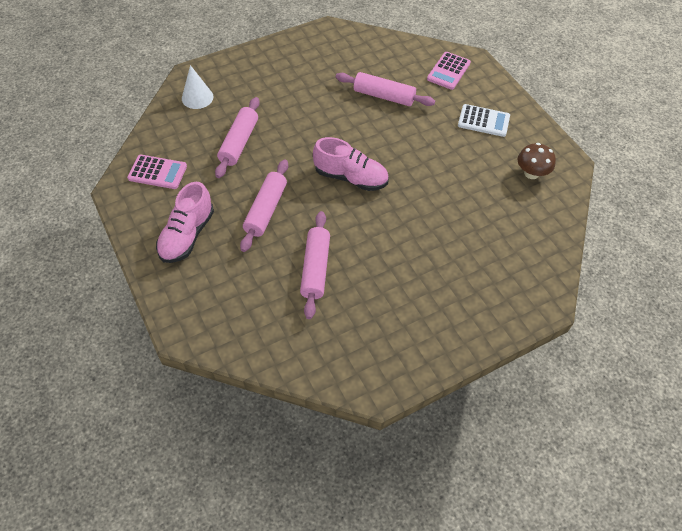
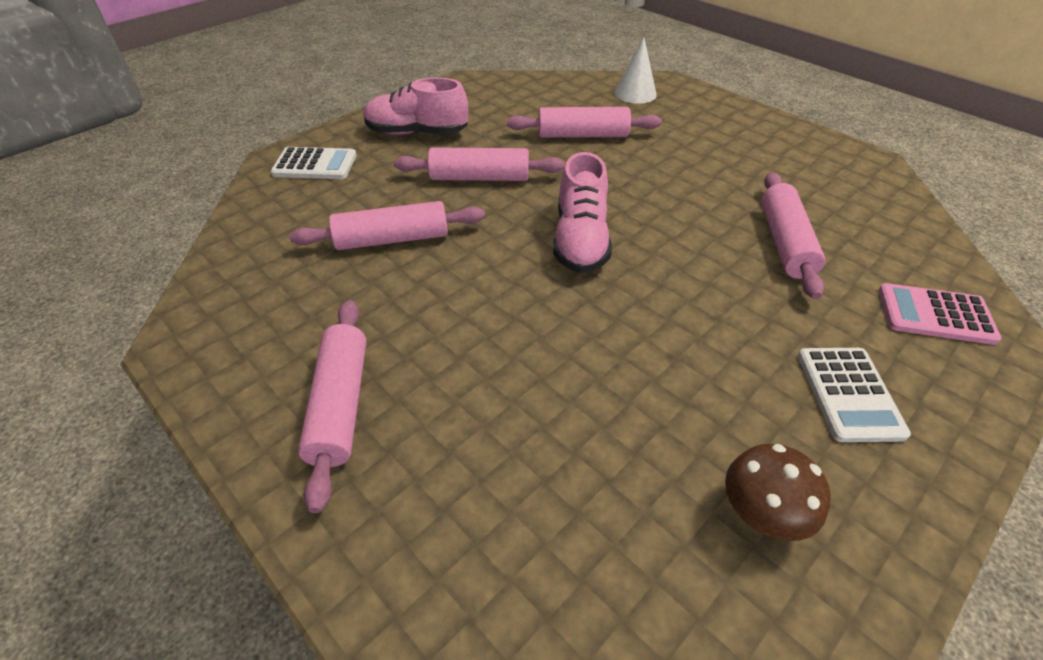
camera: 75 degrees right, 10 degrees down
pink calculator [127,155,187,189] -> none
none -> white calculator [271,147,357,179]
none -> pink rolling pin [298,300,366,513]

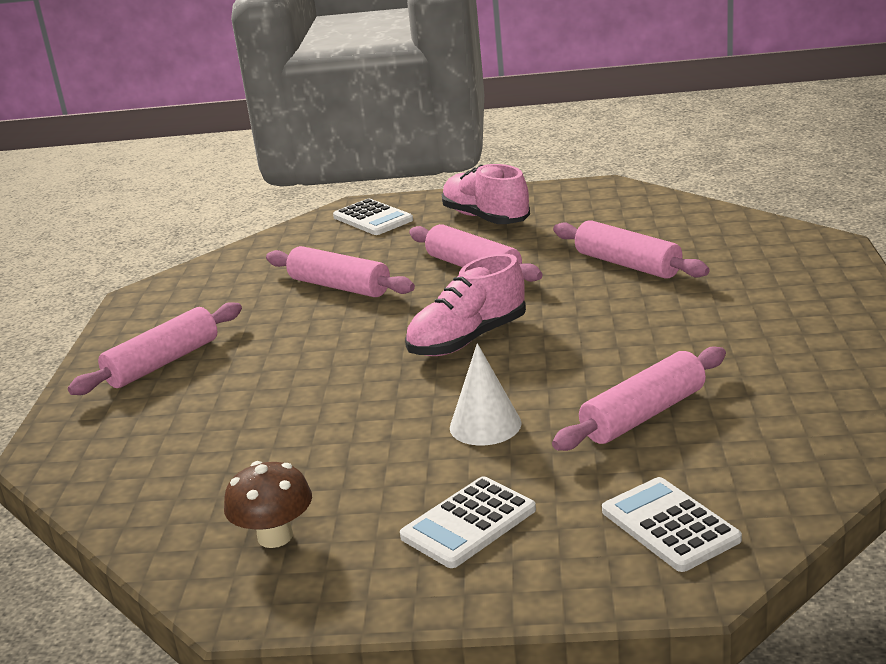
camera: 50 degrees right, 20 degrees down
white cone [615,37,657,104] -> white cone moved to [450,343,522,445]
pink calculator [879,283,1002,345] -> white calculator [602,477,742,572]

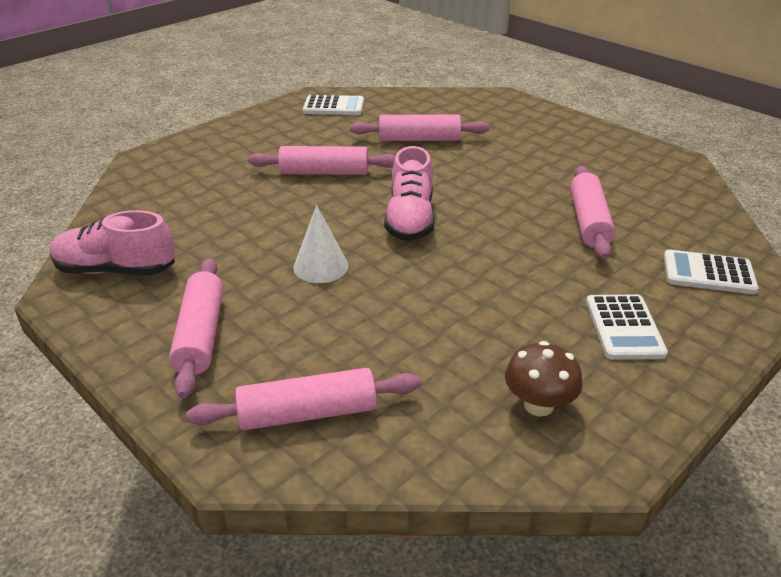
camera: 50 degrees left, 10 degrees up
pink rolling pin [266,246,415,297] -> pink rolling pin moved to [186,368,421,430]
white calculator [333,199,413,235] -> white calculator moved to [303,95,364,115]
pink shoe [442,164,530,224] -> pink shoe moved to [50,210,175,275]
white cone [450,343,522,445] -> white cone moved to [293,205,348,283]

